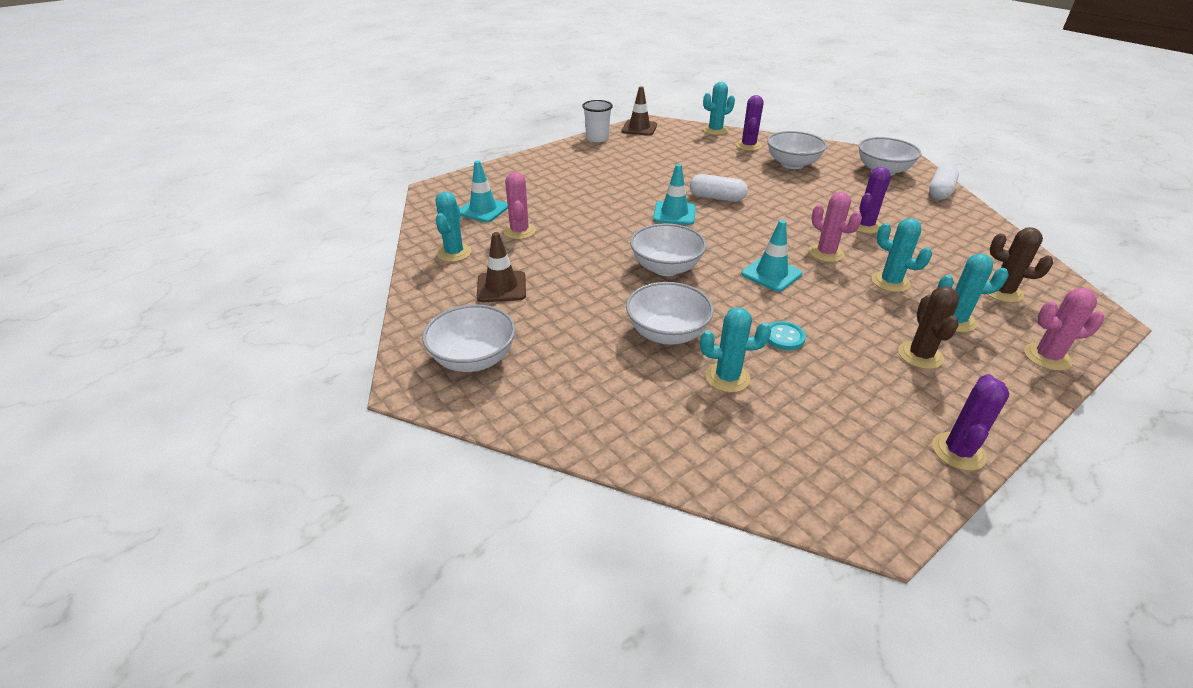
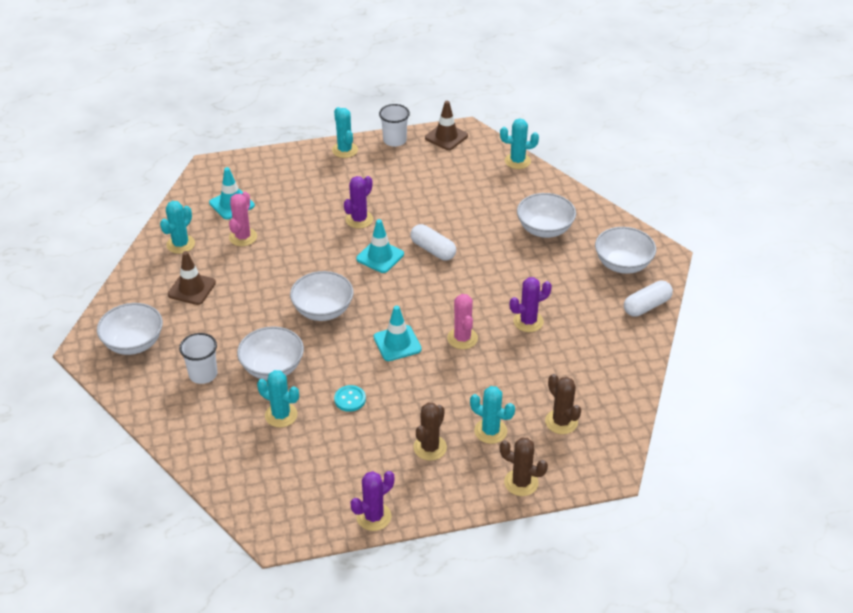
camera: 25 degrees right, 5 degrees up
purple cactus [736,95,764,151] -> purple cactus moved to [344,176,373,228]
turquoise cactus [872,218,932,292] -> turquoise cactus moved to [332,107,358,158]
pink cactus [1024,288,1104,371] -> brown cactus [500,438,548,496]
none -> white cup [179,333,217,384]

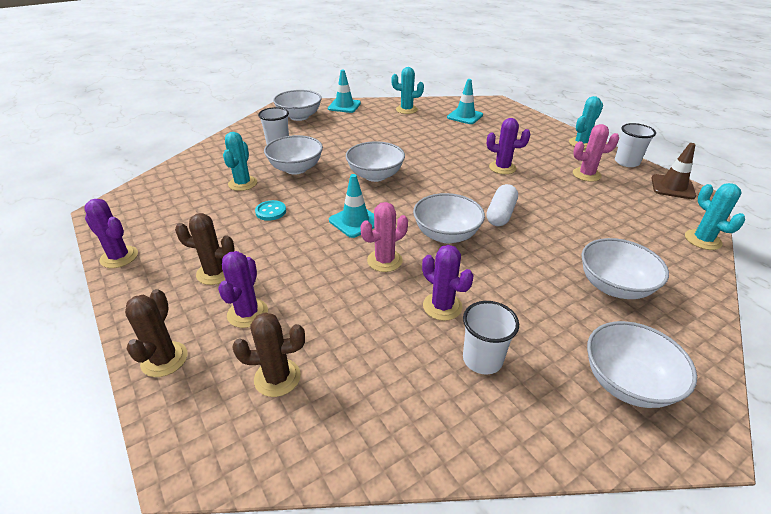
camera: 70 degrees right, 5 degrees down
brown traffic cone [168,251,216,305] -> none
pink cactus [229,192,257,246] -> pink cactus moved to [573,124,619,182]
turquoise traffic cone [356,219,404,273] -> turquoise traffic cone moved to [328,70,361,113]
turquoise cactus [470,386,515,444] -> purple cactus [218,251,268,328]
brown cactus [545,374,581,434] -> brown cactus turned 45 degrees clockwise [232,312,305,397]
white capsule [624,280,673,317] -> none
none -> white bowl [413,193,485,243]
none -> white cup [463,301,519,375]

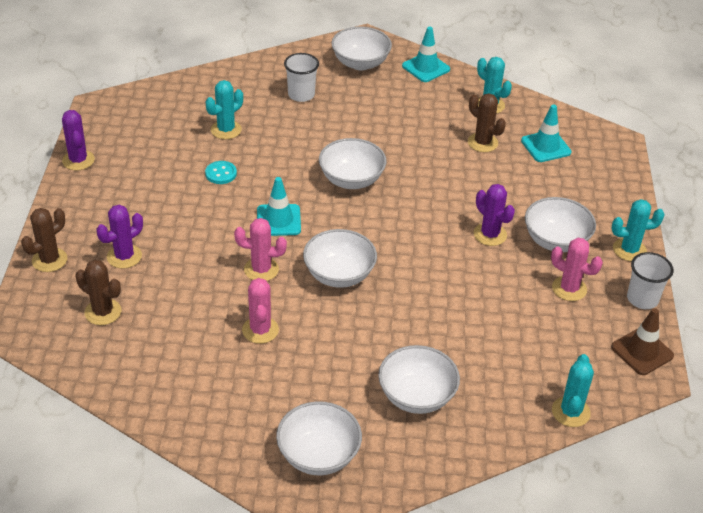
camera: 35 degrees right, 5 degrees up
brown cactus [175,213,235,285] -> brown cactus moved to [468,93,506,152]
white bowl [264,135,323,175] -> white bowl moved to [525,197,596,252]
purple cactus [422,245,473,321] -> pink cactus [242,278,279,344]
white cup [463,301,519,375] -> none
white capsule [487,184,518,226] -> none

